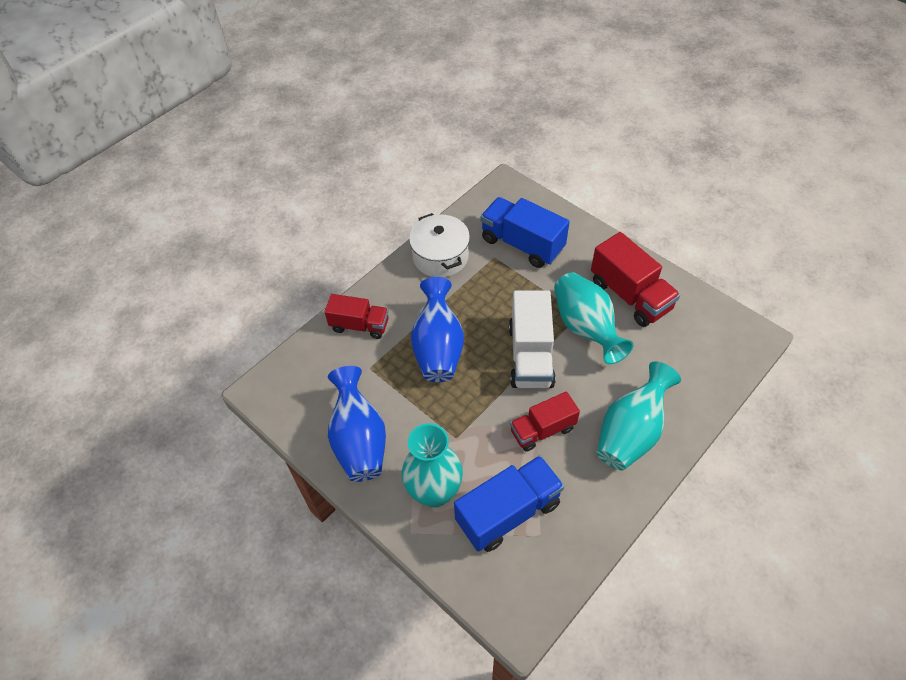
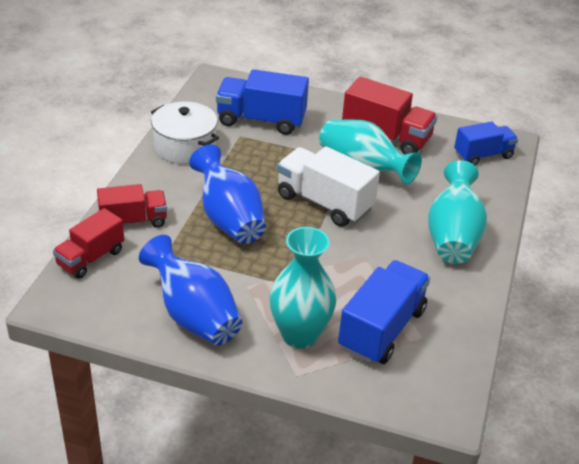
camera: 30 degrees left, 15 degrees down
white truck [509,290,556,388] -> white truck turned 150 degrees clockwise [277,146,380,227]
red truck [510,391,580,452] -> red truck moved to [53,208,124,279]
none -> blue truck [454,121,518,165]

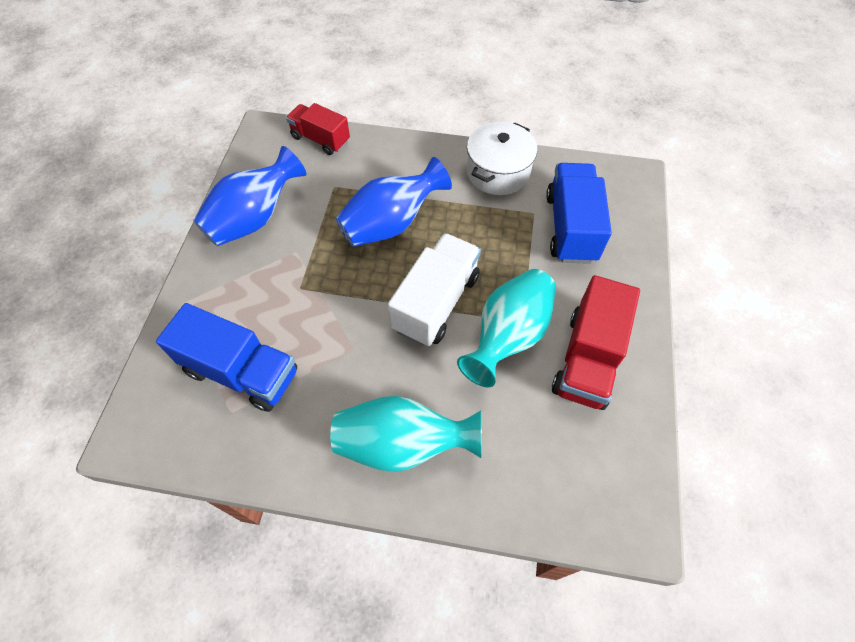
camera: 85 degrees right, 20 degrees up
red truck [97,184,167,228] -> none
turquoise vase [269,227,336,349] -> none
blue truck [454,121,518,165] -> none

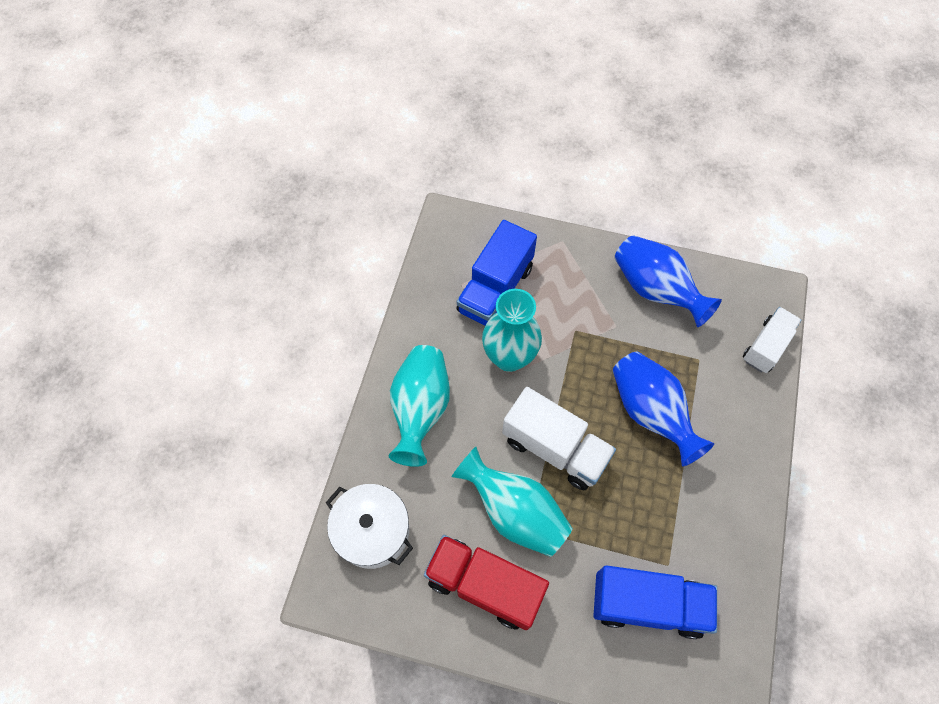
camera: 95 degrees right, 5 degrees up
red truck [286,103,350,155] -> white truck [743,307,801,373]
white pot [467,122,537,195] -> white pot moved to [326,484,413,569]
none -> turquoise vase [482,289,542,372]

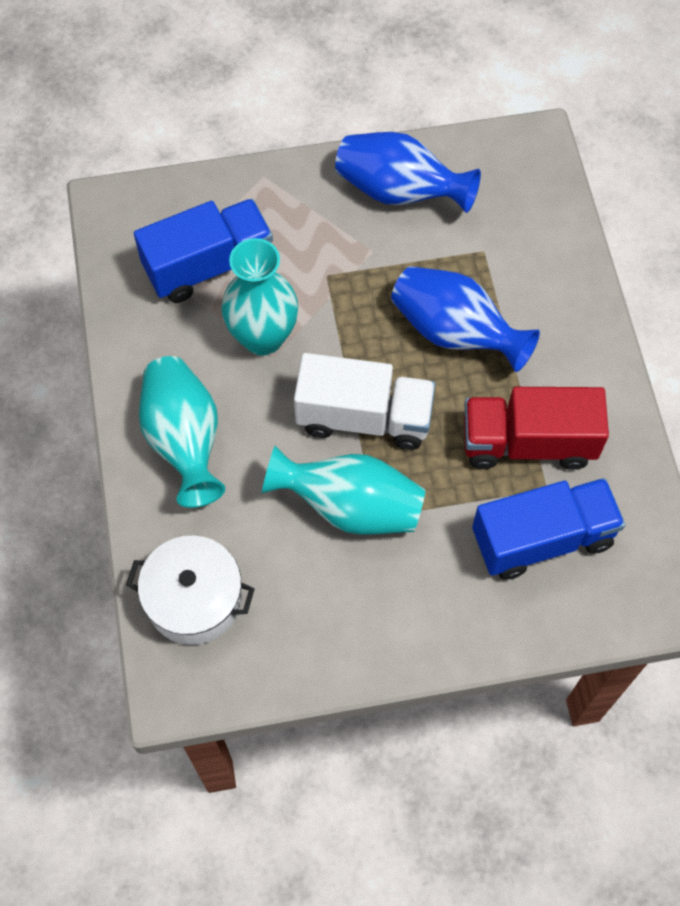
camera: 25 degrees left, 0 degrees up
red truck [424,535,549,630] -> red truck moved to [464,387,609,470]
blue truck [456,220,537,326] -> blue truck turned 120 degrees counterclockwise [134,199,273,303]
white truck [743,307,801,373] -> none

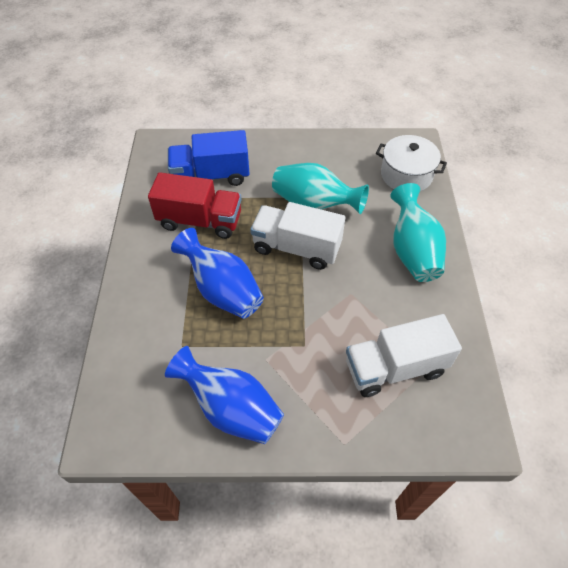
camera: 170 degrees left, 10 degrees down
blue truck [134,199,273,303] -> white truck [346,314,462,397]
turquoise vase [221,238,298,356] -> none

